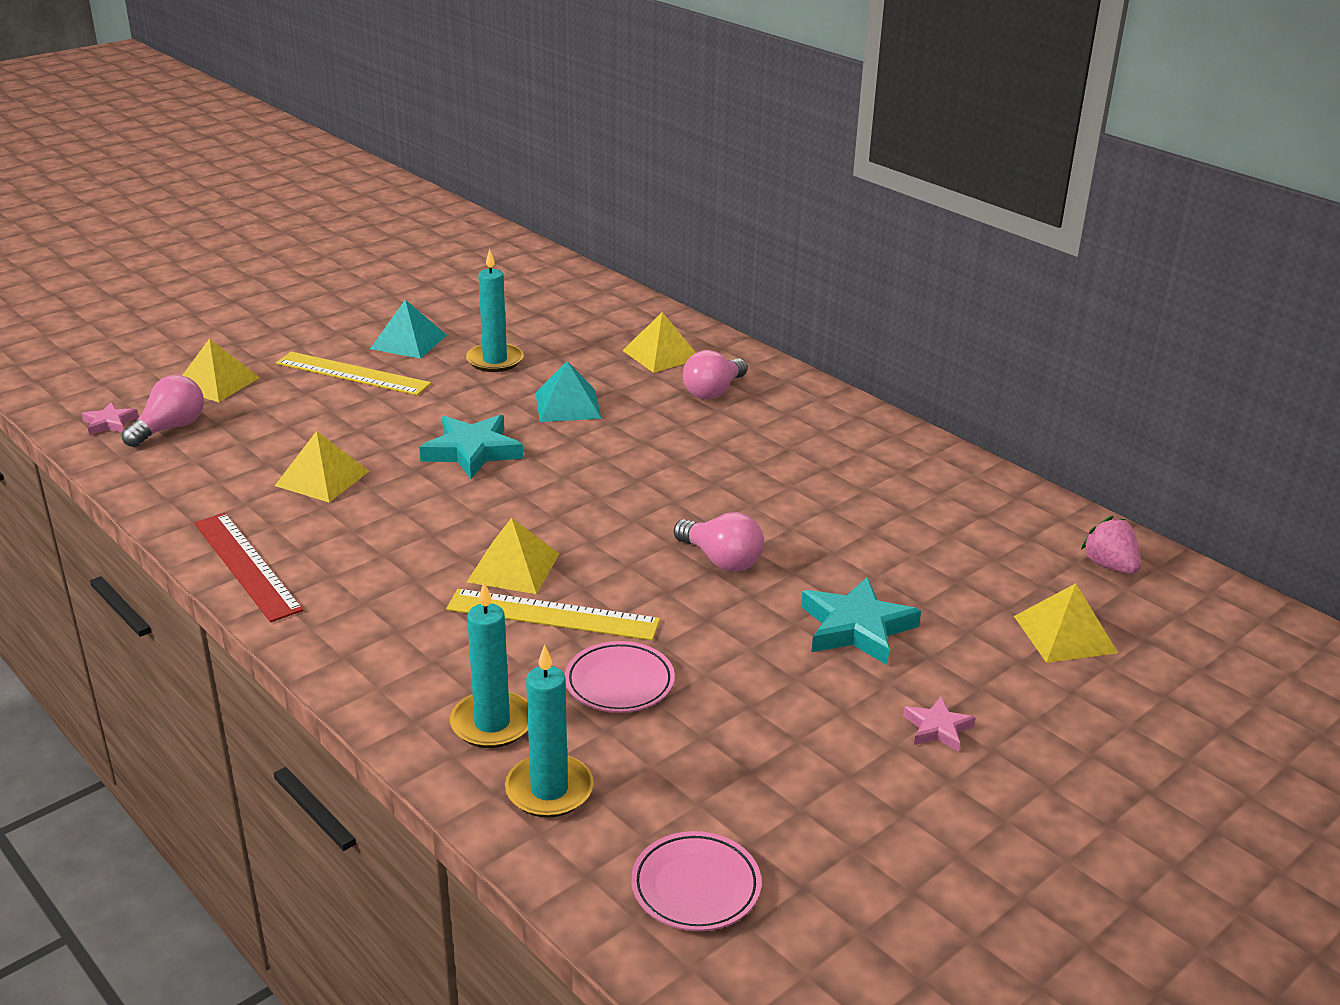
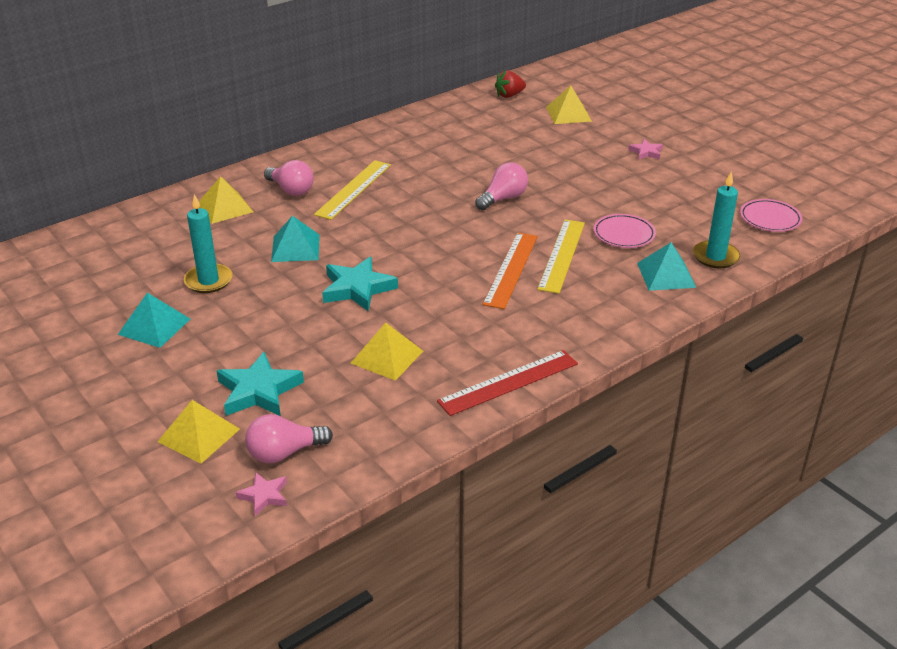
camera: 85 degrees left, 5 degrees up
pink light bulb [122,375,204,447] -> pink light bulb turned 60 degrees counterclockwise [245,414,333,463]
yellow ruler [276,352,431,395] -> yellow ruler moved to [314,160,391,220]
turquoise candle [450,582,528,748] -> turquoise pyramid [637,242,697,291]
yellow pyramid [467,518,560,594] -> orange ruler [483,232,538,309]
turquoise star [801,577,921,665] -> turquoise star moved to [217,352,304,416]
pink strawberry [1081,516,1141,574] -> red strawberry [495,70,526,98]

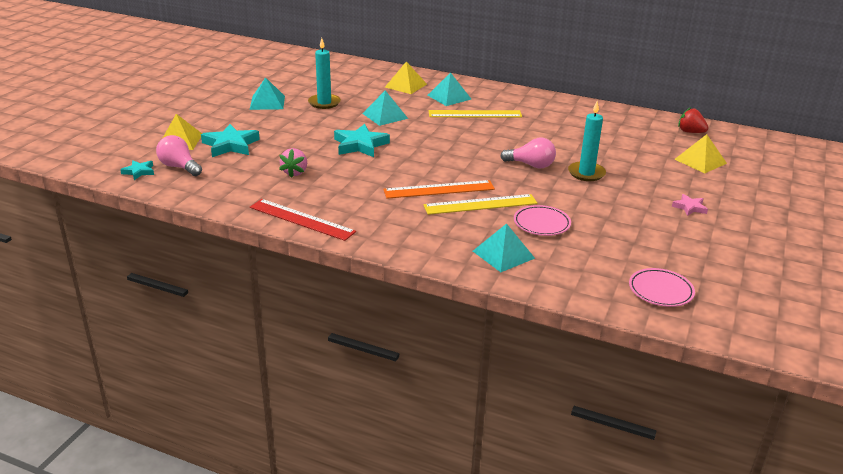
camera: 60 degrees right, 5 degrees down
pink star [236,472,287,516] -> turquoise star [120,160,154,180]
pink light bulb [264,160,314,196] -> turquoise pyramid [427,72,471,106]
yellow pyramid [351,323,423,381] -> pink strawberry [279,148,307,178]
turquoise candle [693,172,740,268] -> turquoise candle moved to [568,101,606,181]

